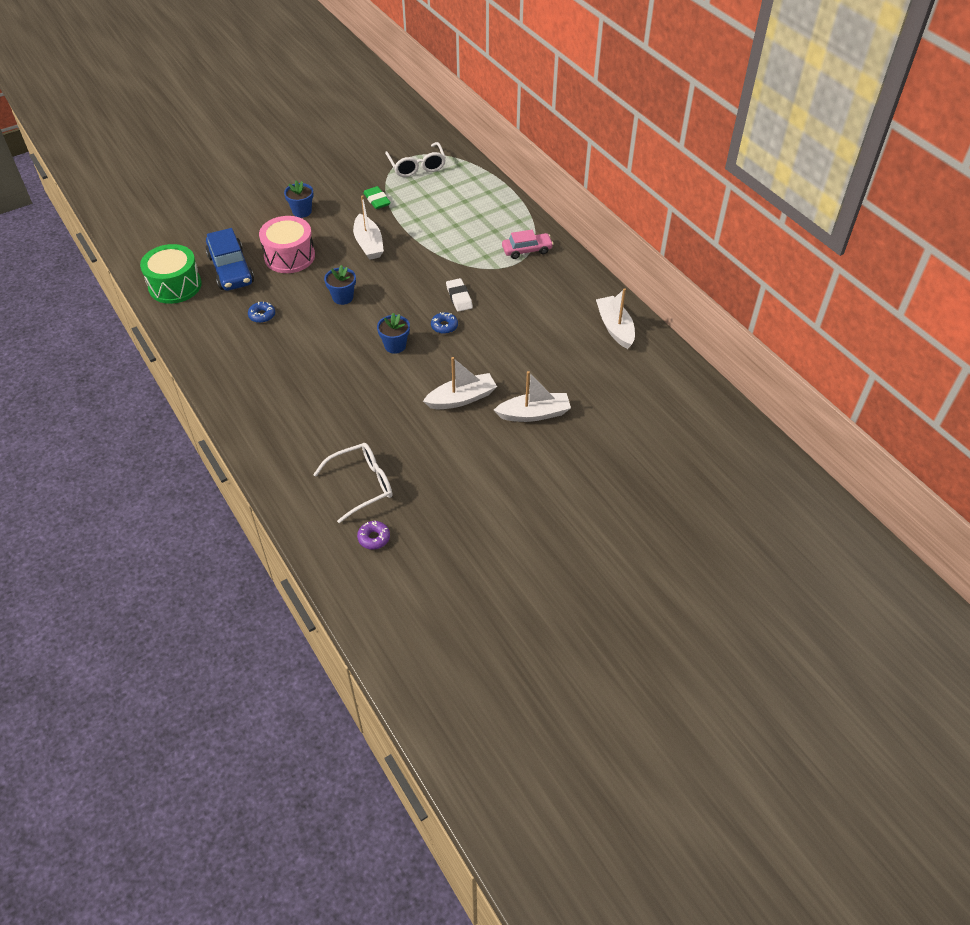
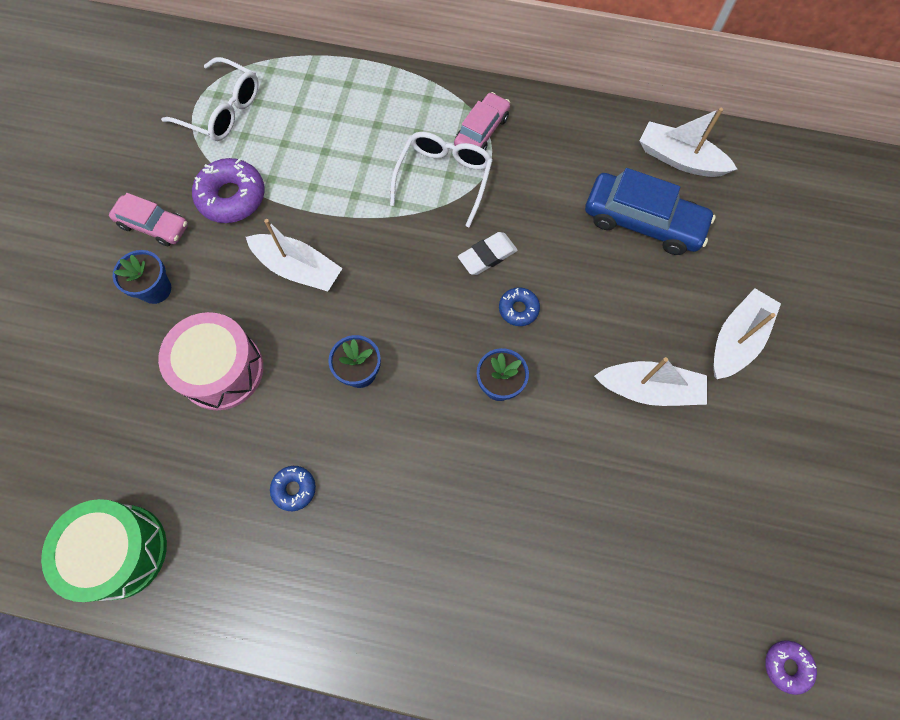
camera: 45 degrees left, 20 degrees up
blue car [206,228,254,291] -> blue car moved to [585,168,716,255]
white glasses [313,443,392,523] -> white glasses moved to [390,132,493,228]
green eraser [363,186,391,209] -> purple donut [192,158,265,223]
white boat [423,357,497,409] -> white boat turned 75 degrees clockwise [594,357,707,406]
white eraser [446,278,473,312] -> white eraser turned 60 degrees counterclockwise [458,232,518,275]
none -> pink car [109,193,188,246]

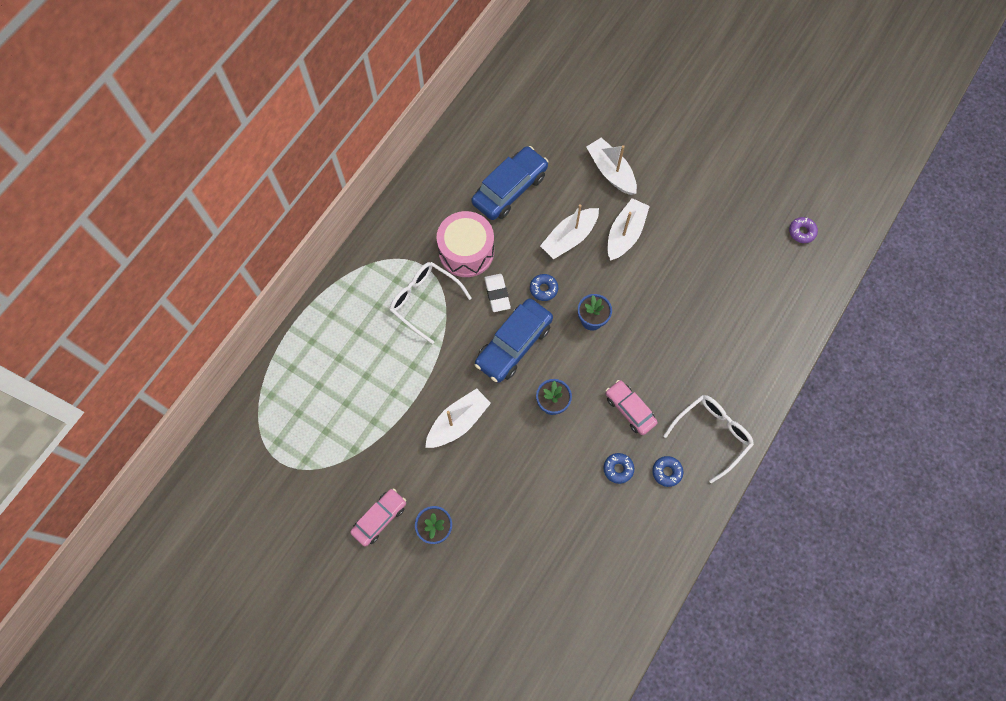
camera: 70 degrees left, 0 degrees up
green drum [41,499,167,602] -> none
pink drum [158,312,263,410] -> pink drum moved to [437,211,494,277]
white glasses [161,57,258,141] -> white glasses moved to [663,395,754,483]
purple donut [192,158,265,223] -> none
pink car [454,92,510,151] -> pink car moved to [606,380,658,435]
white boat [640,108,737,177] -> white boat moved to [540,204,599,259]
none -> blue car [475,298,553,383]
none -> blue donut [652,456,684,487]

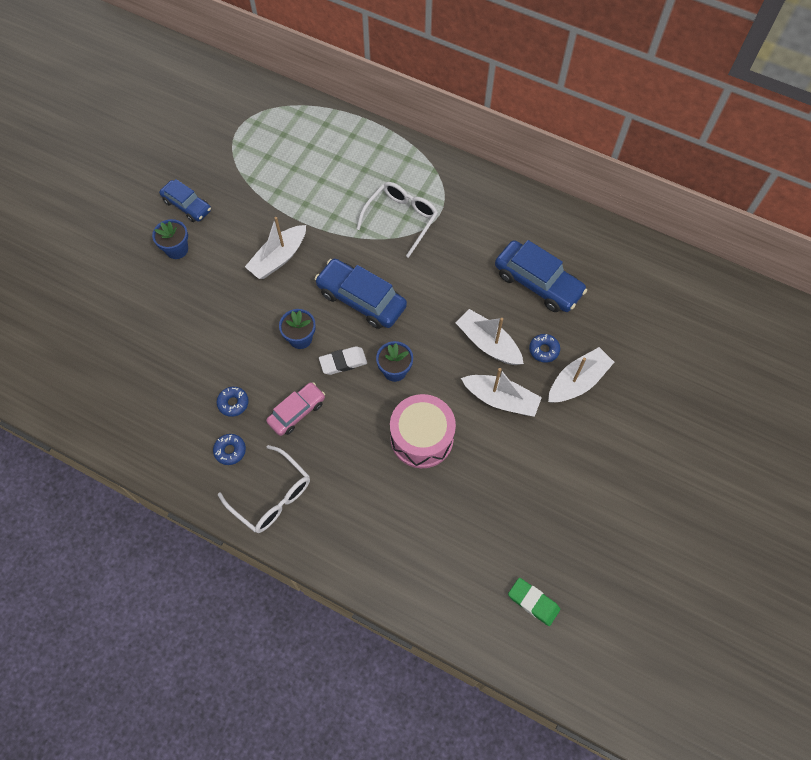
camera: 85 degrees right, 5 degrees down
pink car [350,488,406,547] -> blue car [159,179,211,222]
white boat [425,388,491,448] -> white boat turned 90 degrees clockwise [245,217,306,279]
pink drum [437,211,494,277] -> pink drum moved to [390,394,456,468]
white eraser [484,274,511,312] -> white eraser moved to [319,346,367,375]
blue donut [530,274,558,301] -> blue donut moved to [529,334,560,363]
purple donut [789,217,818,243] -> green eraser [508,578,560,626]

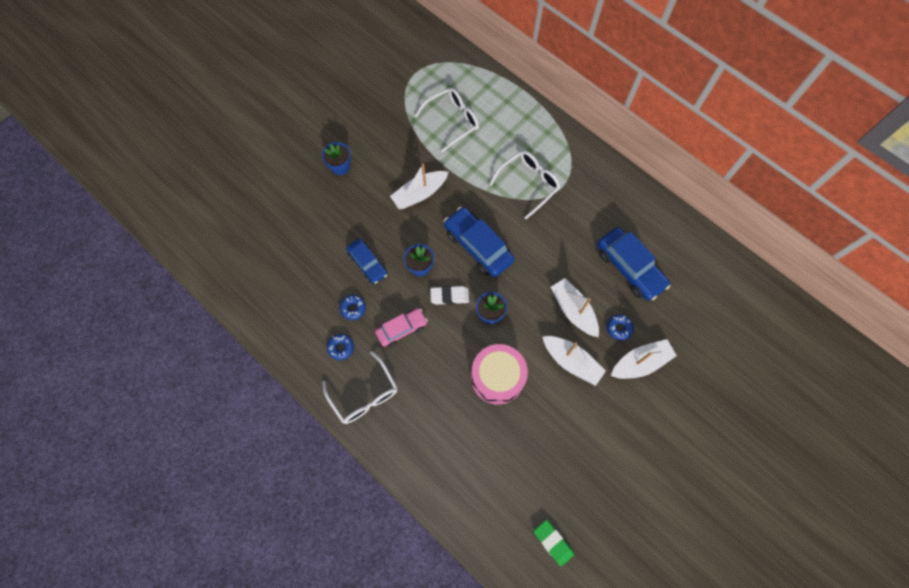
camera: 15 degrees right, 5 degrees up
blue car [159,179,211,222] -> blue car moved to [346,239,388,284]
none -> white glasses [415,88,479,153]

